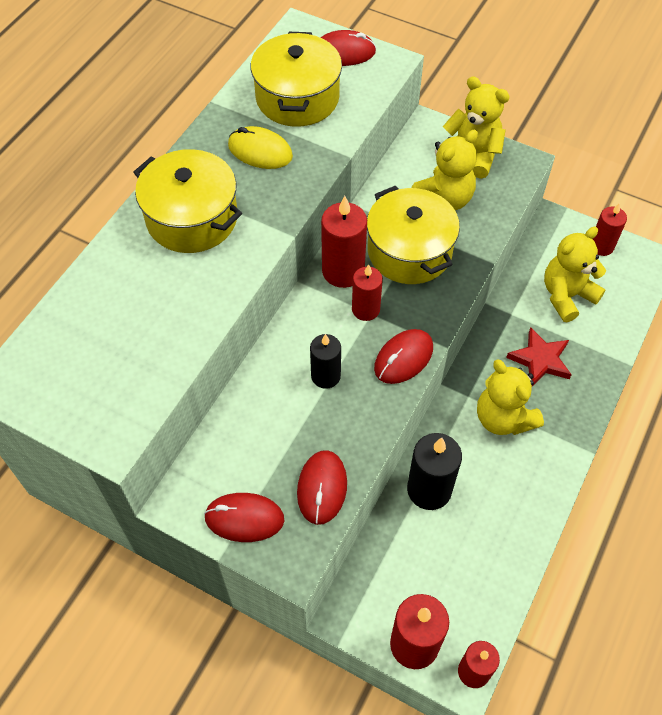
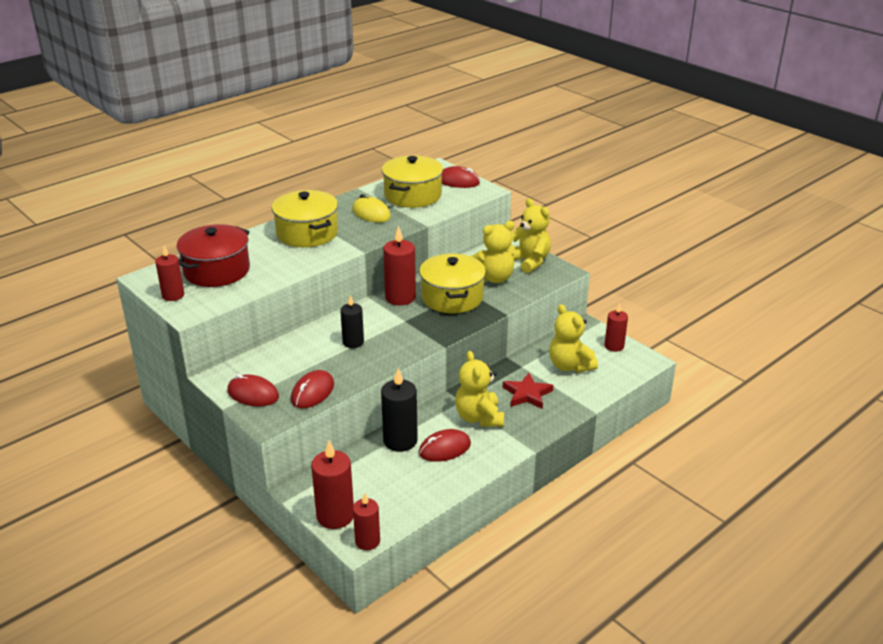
camera: 20 degrees right, 25 degrees down
red candle [352,264,383,321] -> red candle moved to [155,245,184,301]
red mouse [374,329,433,384] -> red mouse moved to [419,429,471,462]
yellow teddy bear [544,227,606,322] -> yellow teddy bear turned 105 degrees counterclockwise [549,304,598,373]
none -> red pot [177,224,250,287]

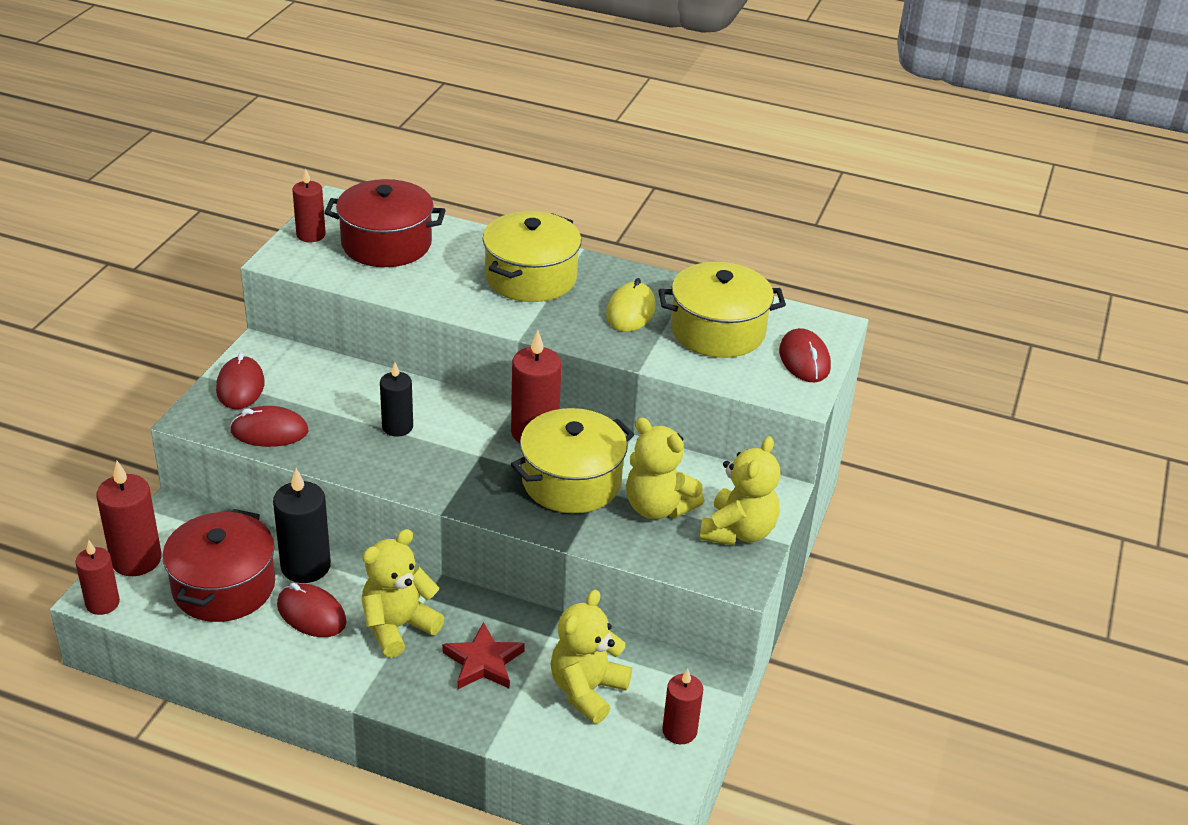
camera: 60 degrees right, 5 degrees up
none -> red pot [163,509,275,622]

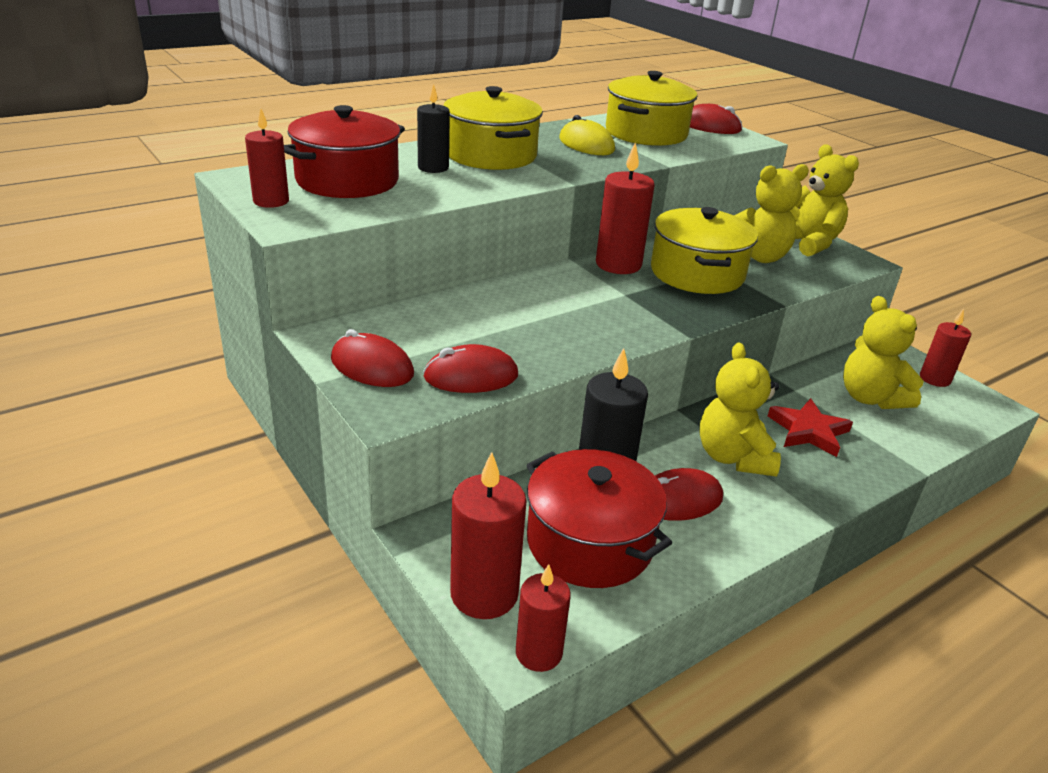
camera: 55 degrees left, 5 degrees down
red mouse [230,406,308,447] -> red mouse turned 45 degrees clockwise [423,344,518,393]
black candle [380,362,413,437] -> black candle moved to [417,83,450,173]

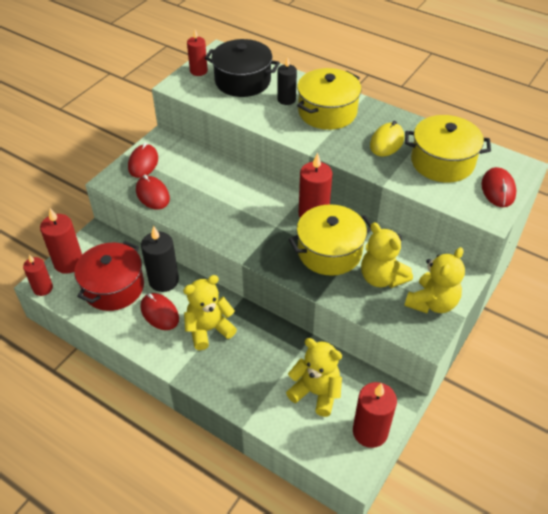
camera: 70 degrees right, 15 degrees up
red pot [284,105,405,198] -> black pot [205,39,280,97]
red star [768,398,853,457] -> none
yellow teddy bear [843,296,924,409] -> yellow teddy bear turned 75 degrees clockwise [286,338,342,417]
red candle [920,309,971,387] -> red candle [353,382,397,448], size x1.54

